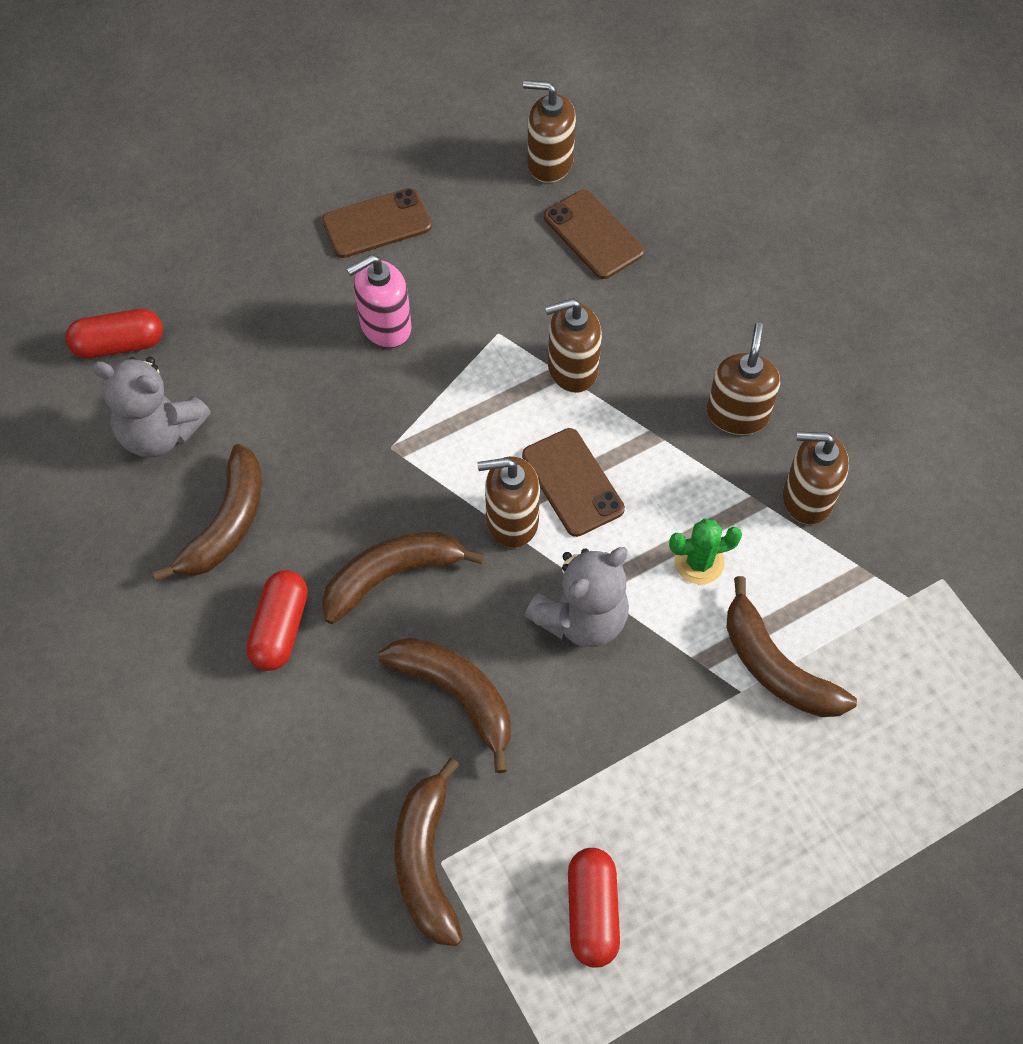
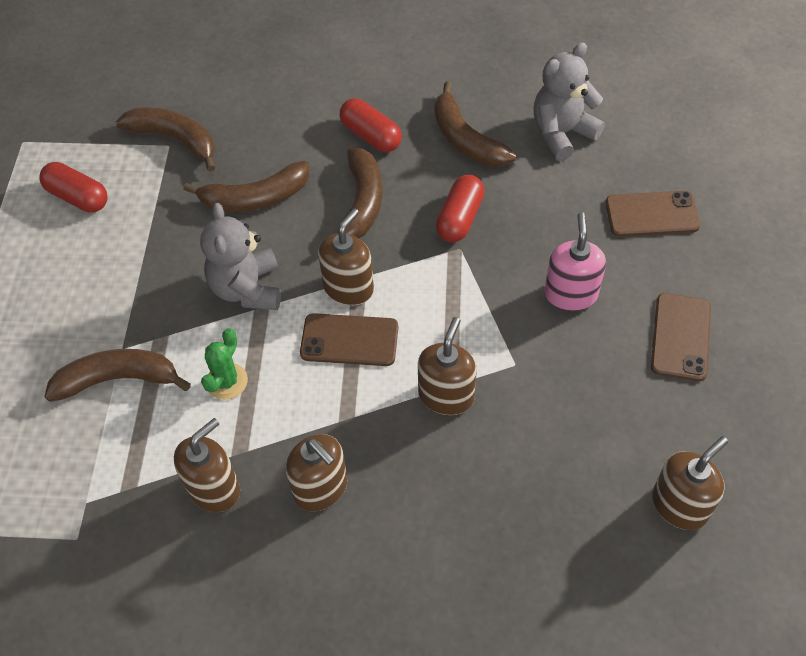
camera: 125 degrees right, 5 degrees down
red capsule [65,309,163,358] -> red capsule moved to [436,175,485,242]
brown phone [544,190,644,279] -> brown phone moved to [605,191,700,237]

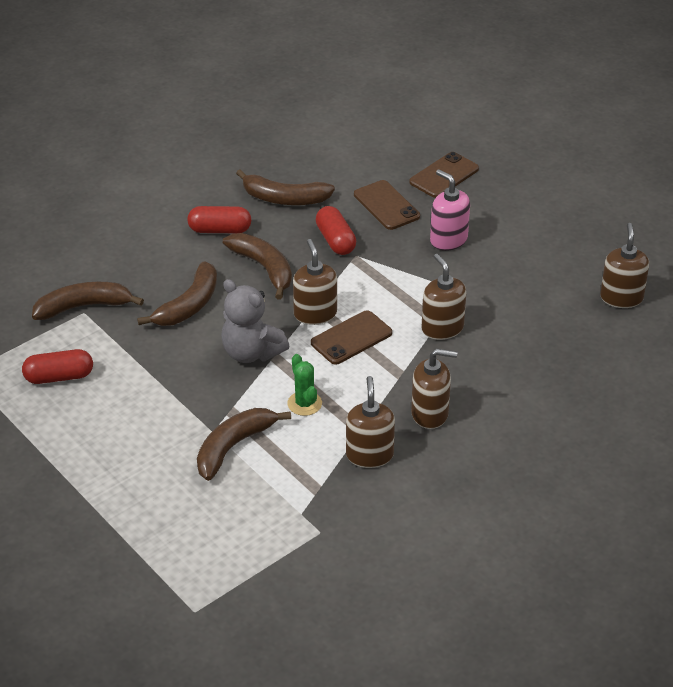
camera: 45 degrees left, 15 degrees down
grey teddy bear [533,42,605,161] -> none
brown phone [651,293,711,381] -> brown phone moved to [354,180,420,230]

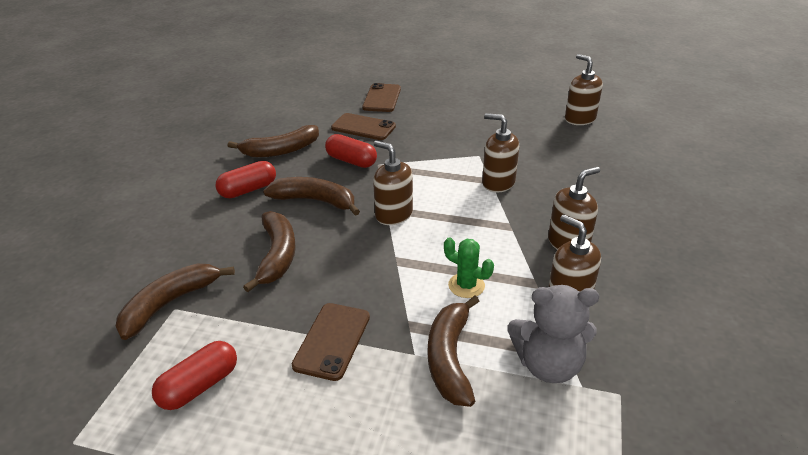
camera: 35 degrees left, 5 degrees down
grey teddy bear [221,279,289,363] -> grey teddy bear moved to [507,285,599,383]
brown phone [311,310,392,365] -> brown phone moved to [292,303,370,381]
pink soap dispenser [430,169,470,251] -> none

